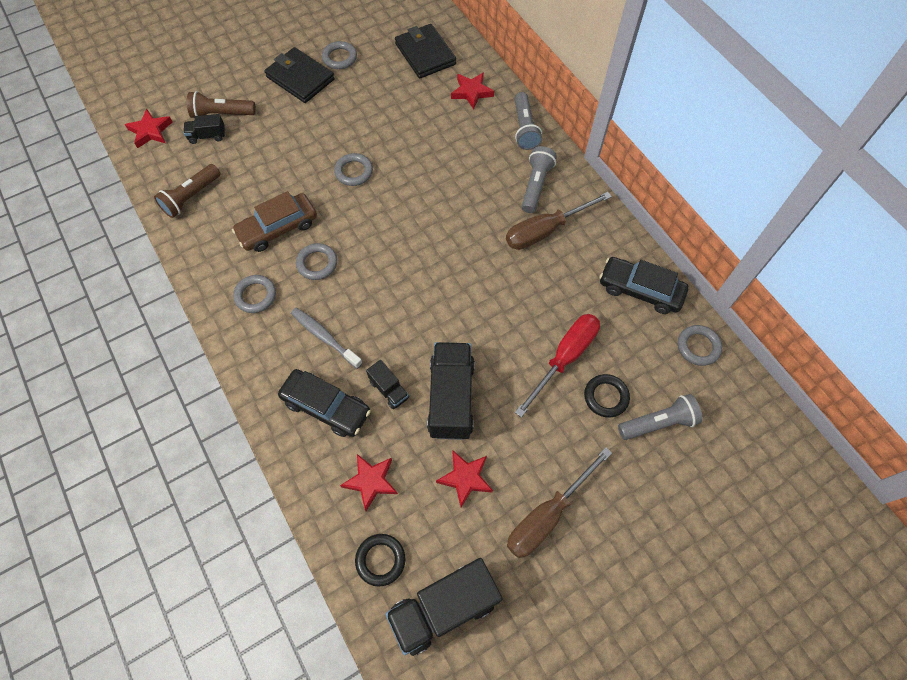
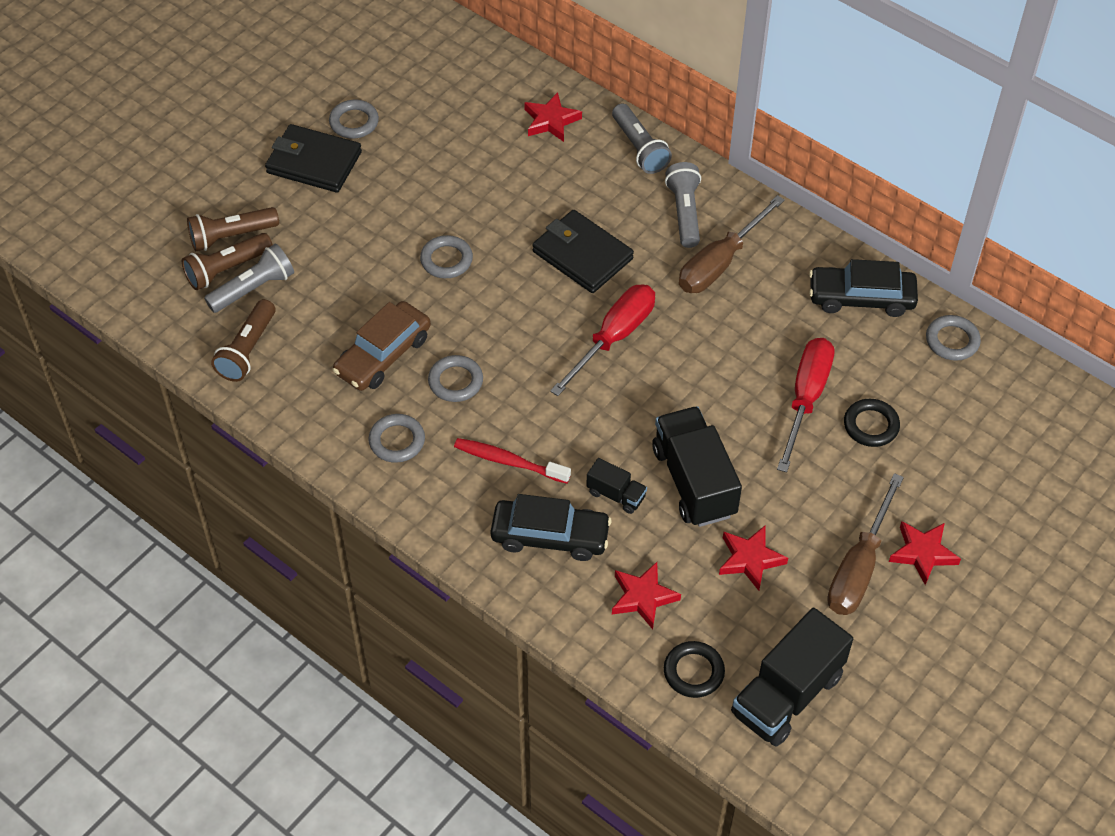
camera: 20 degrees left, 10 degrees down
red star [125,109,173,148] -> red star moved to [889,521,961,585]
black truck [184,114,225,144] -> brown flashlight [182,233,273,290]
grey toothbrush [291,308,363,369] -> red toothbrush [454,438,571,484]
black wallet [395,24,456,78] -> black wallet moved to [532,210,634,293]
grey flashlight [618,394,703,440] -> grey flashlight moved to [204,244,294,313]
none -> red screwdriver [550,284,655,396]

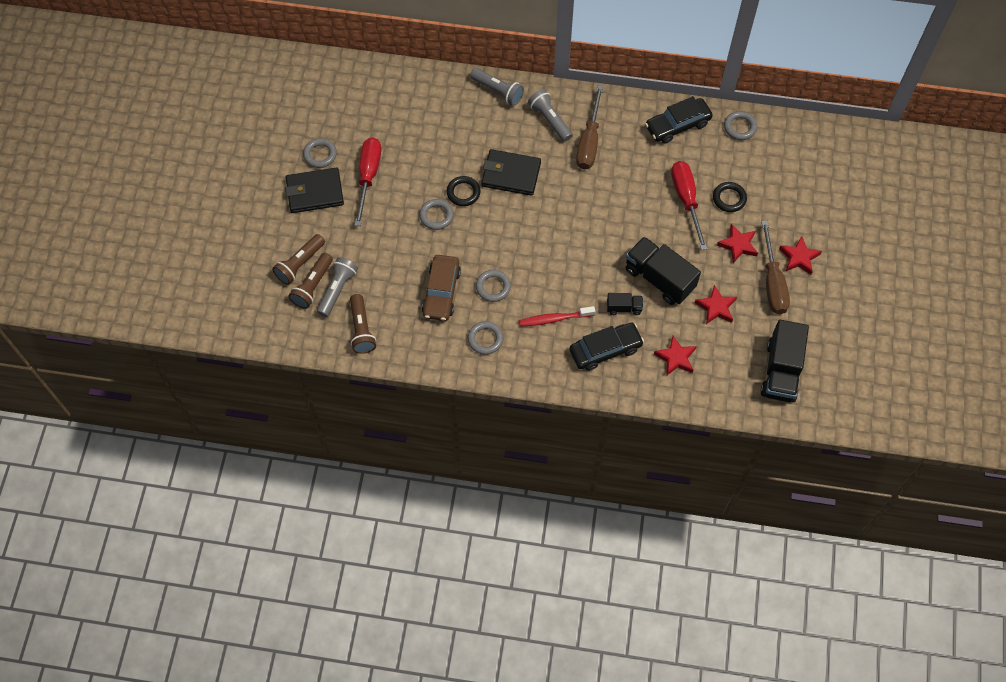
camera: 30 degrees left, 10 degrees up
red star [524,92,582,142] -> red star moved to [717,224,758,263]
red screwdriver [550,284,655,396] -> red screwdriver moved to [355,137,381,226]
black ring [664,641,725,698] -> black ring moved to [447,176,481,206]

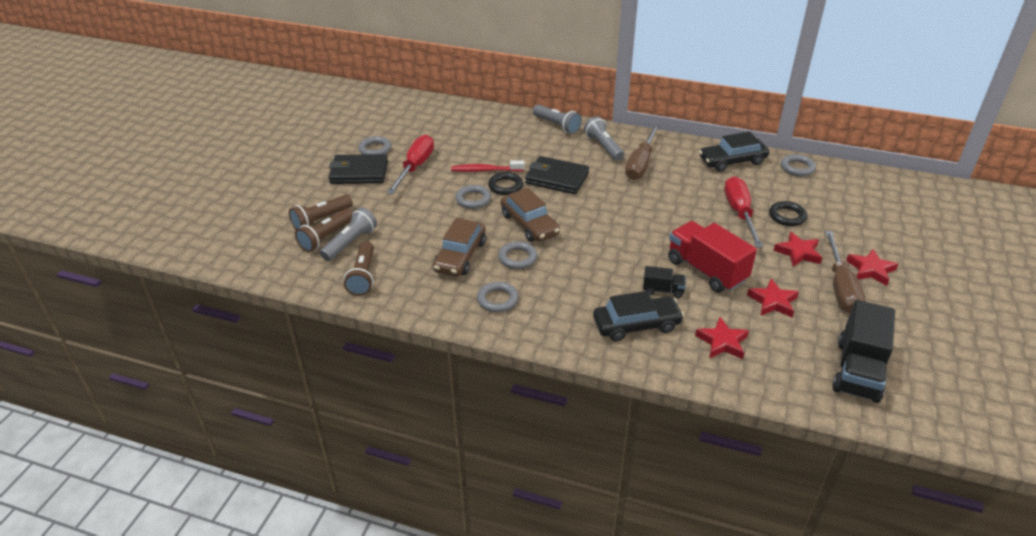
camera: 10 degrees right, 25 degrees down
red toothbrush [519,306,595,327] -> red toothbrush moved to [451,161,524,172]
black truck [626,236,701,305] -> red truck [668,221,757,293]
none -> brown car [501,188,560,242]

